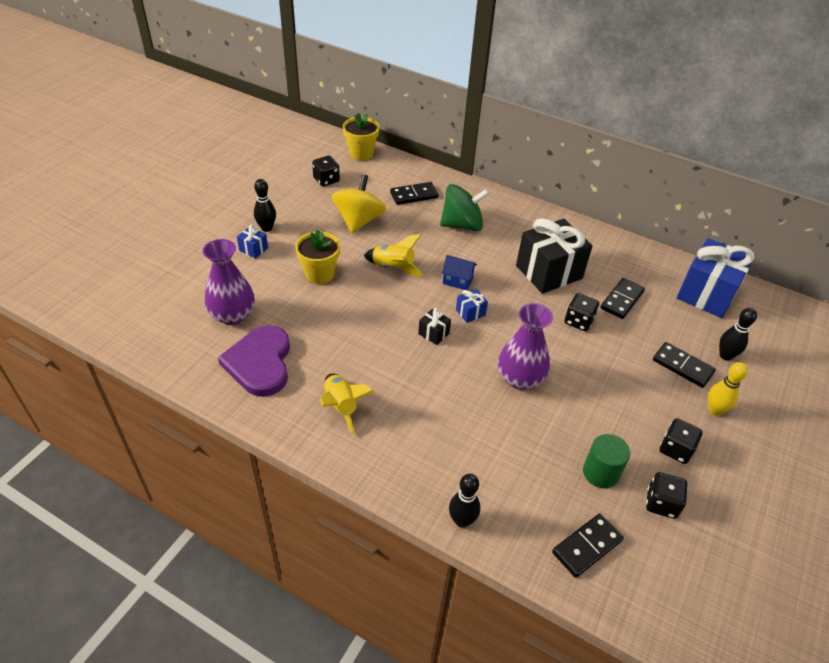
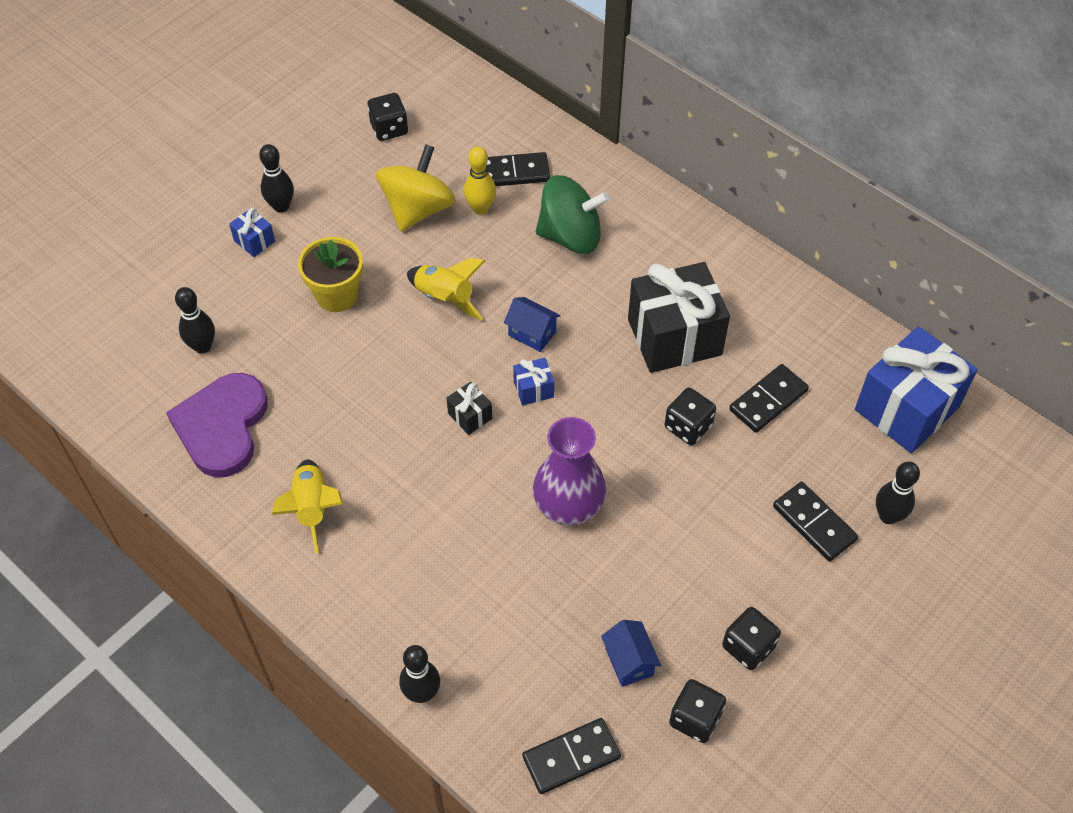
camera: 15 degrees right, 10 degrees up
purple vase [203,239,255,325] -> black bowling pin [175,287,215,353]
yellow flower pot [343,113,380,160] -> none
green cylinder [583,434,630,488] -> blue house [601,620,661,687]
yellow bowling pin [708,362,748,416] -> yellow bowling pin moved to [464,146,496,215]

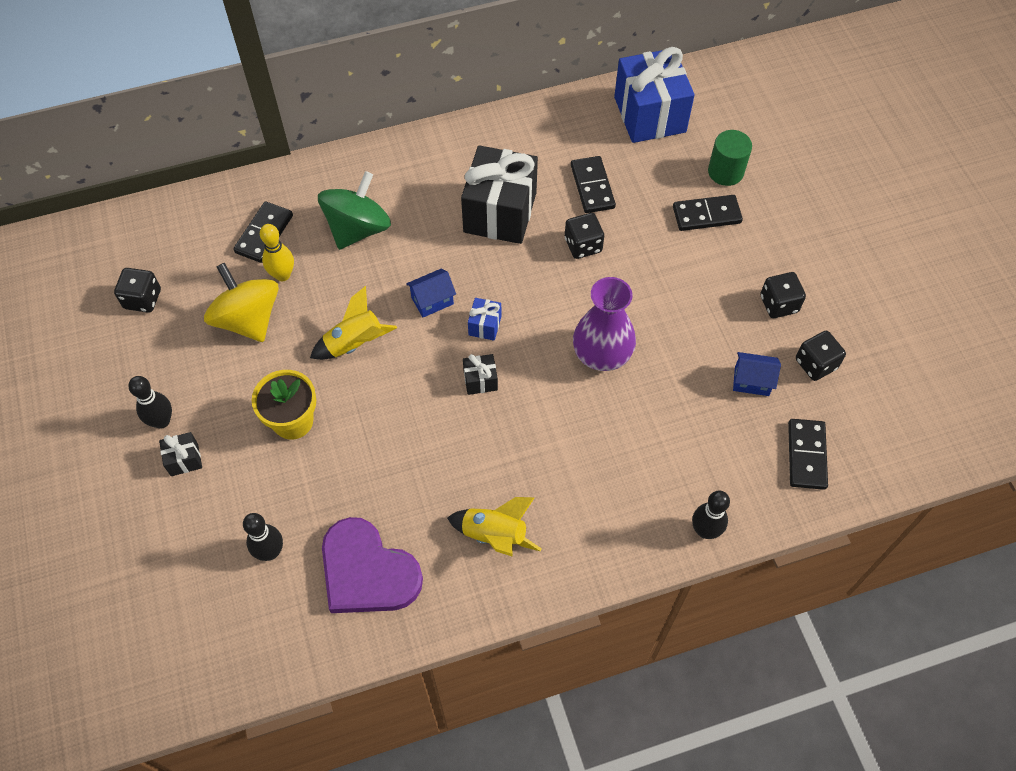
camera: 60 degrees left, 5 degrees up
blue gift [229,208,275,257] -> black gift [159,432,202,476]
black bowling pin [876,462,920,524] -> green cylinder [708,130,752,186]

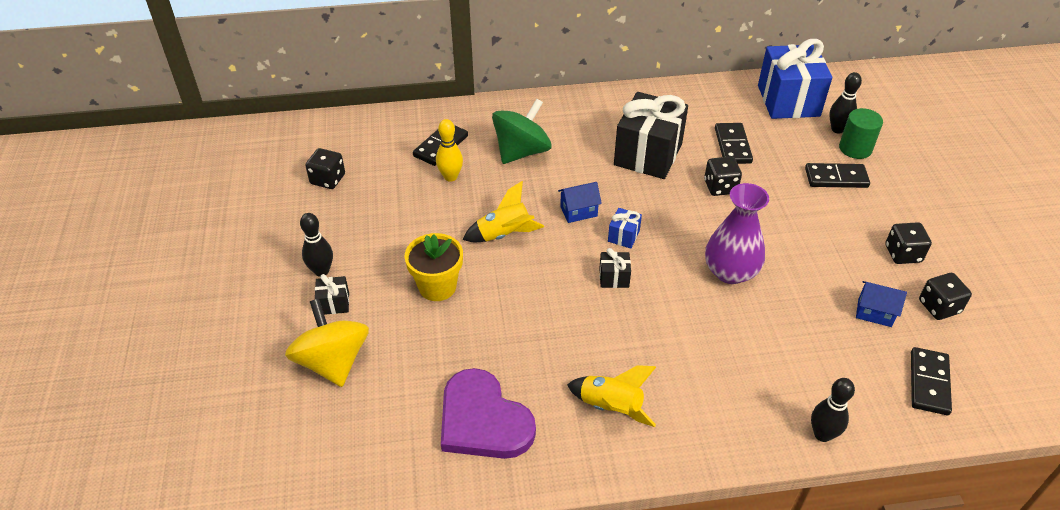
camera: 10 degrees right, 15 degrees down
yellow spinning top [204,263,279,342] -> yellow spinning top moved to [285,298,369,387]
black bowling pin [243,513,283,561] -> black bowling pin moved to [829,72,862,134]

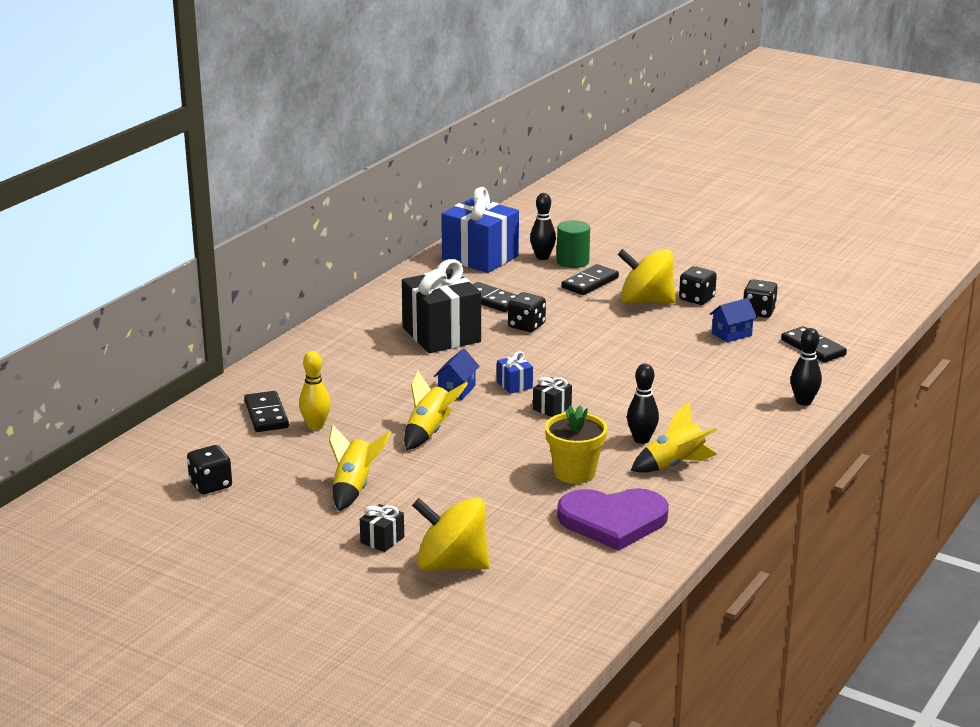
camera: 50 degrees left, 20 degrees down
black bowling pin [300,213,333,277] -> black bowling pin moved to [627,364,659,444]
yellow flower pot [404,233,463,301] -> yellow flower pot moved to [545,405,607,484]
green spinning top [492,98,552,164] -> none
purple vase [705,183,769,284] -> none
none -> yellow rocket [329,425,391,511]
none -> yellow spinning top [618,249,676,304]

